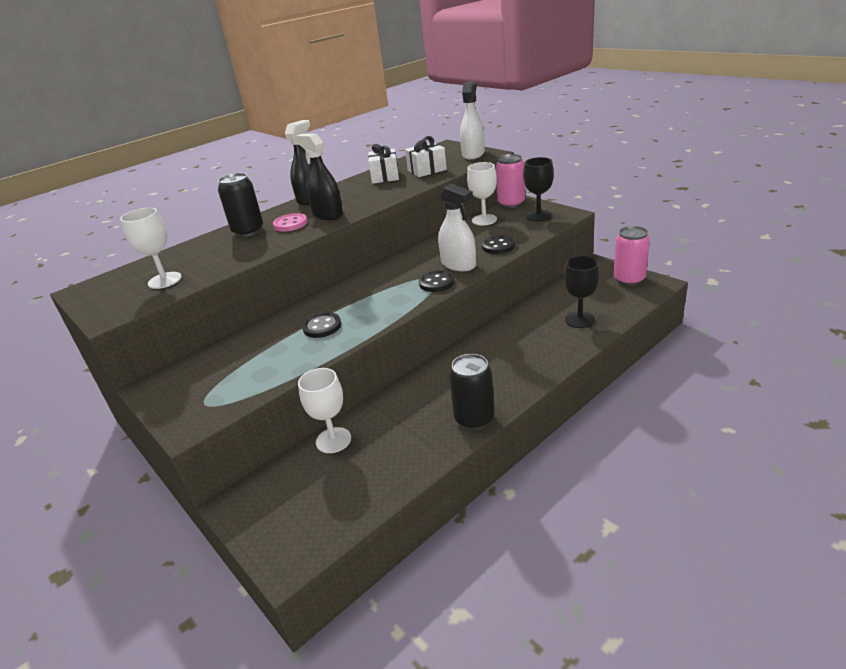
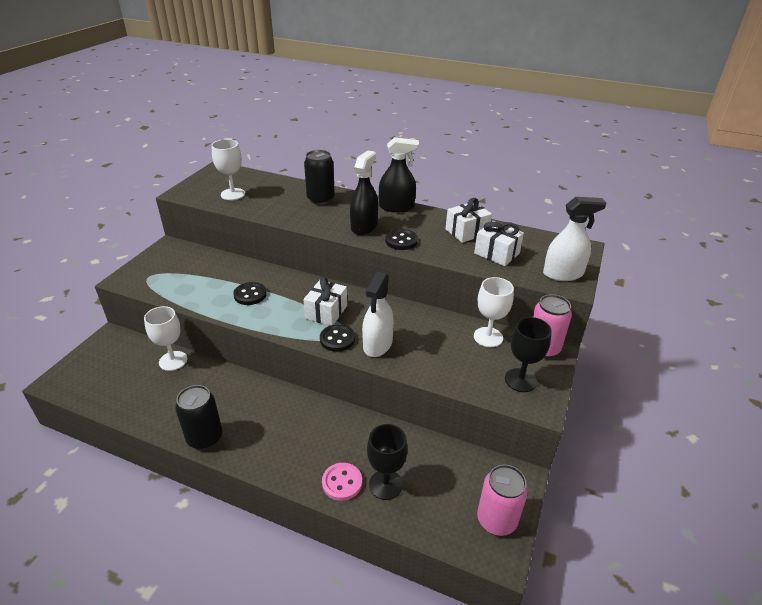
camera: 60 degrees right, 5 degrees up
pink button [273,213,308,232] -> pink button moved to [322,463,362,501]
black button [482,235,515,254] -> black button moved to [385,229,418,250]
none -> white gift [303,277,347,326]

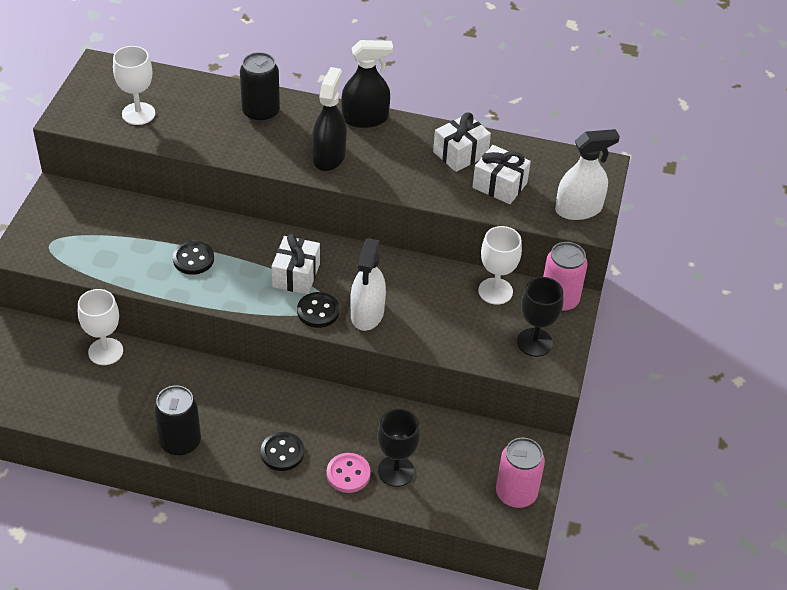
camera: 10 degrees left, 10 degrees up
black button [385,229,418,250] -> black button moved to [261,432,304,471]

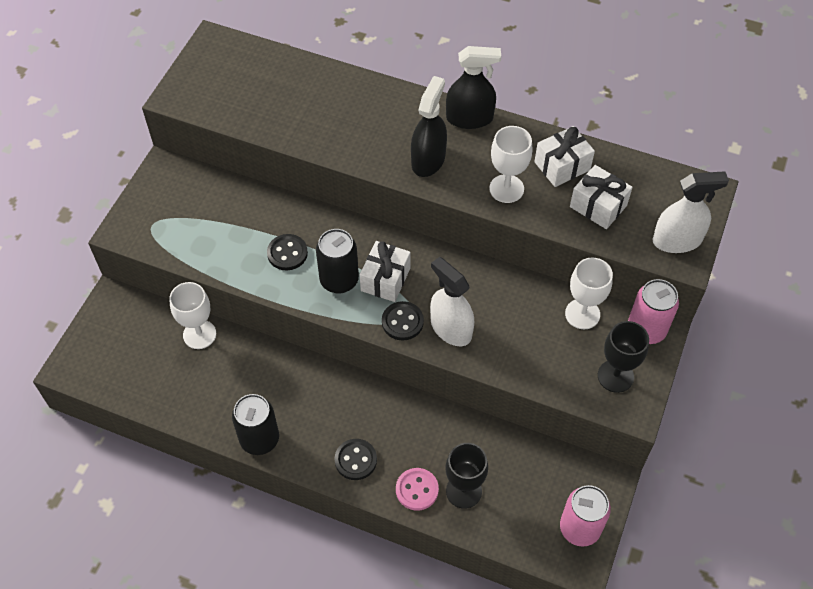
camera: 10 degrees right, 10 degrees up
white goblet [113,46,155,125] -> white goblet moved to [489,126,533,203]
black can [240,52,280,123] -> black can moved to [316,229,359,294]
white spray bottle [350,239,386,331] -> white spray bottle turned 120 degrees clockwise [430,257,474,346]

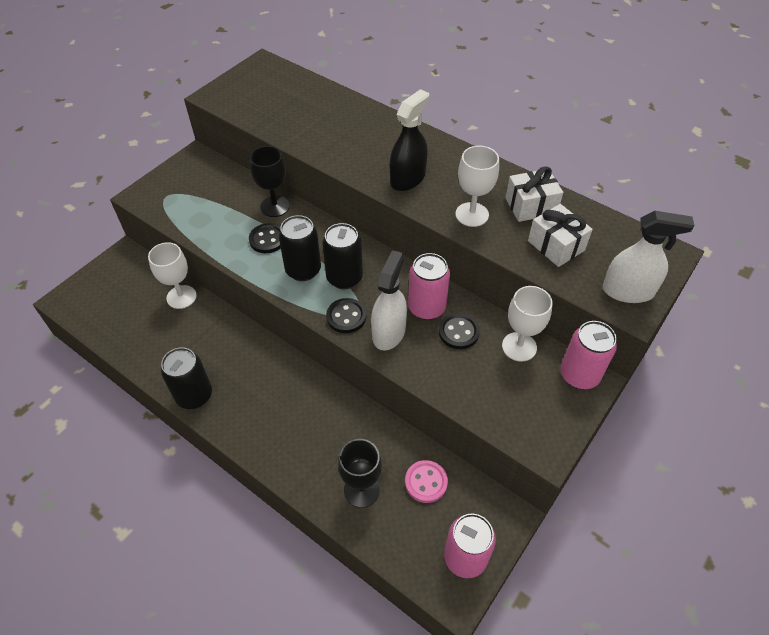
camera: 15 degrees right, 5 degrees down
black button [335,439,377,480] -> black button moved to [439,313,480,349]
white gift [360,241,410,302] -> black can [322,223,363,289]
pink button [396,468,439,511] -> pink button moved to [405,460,448,503]
white spray bottle [430,257,474,346] -> white spray bottle turned 45 degrees clockwise [371,250,407,351]
black spray bottle [446,46,501,129] -> none
black goblet [598,321,649,393] -> black goblet moved to [250,146,290,217]
none -> pink can [408,253,450,320]

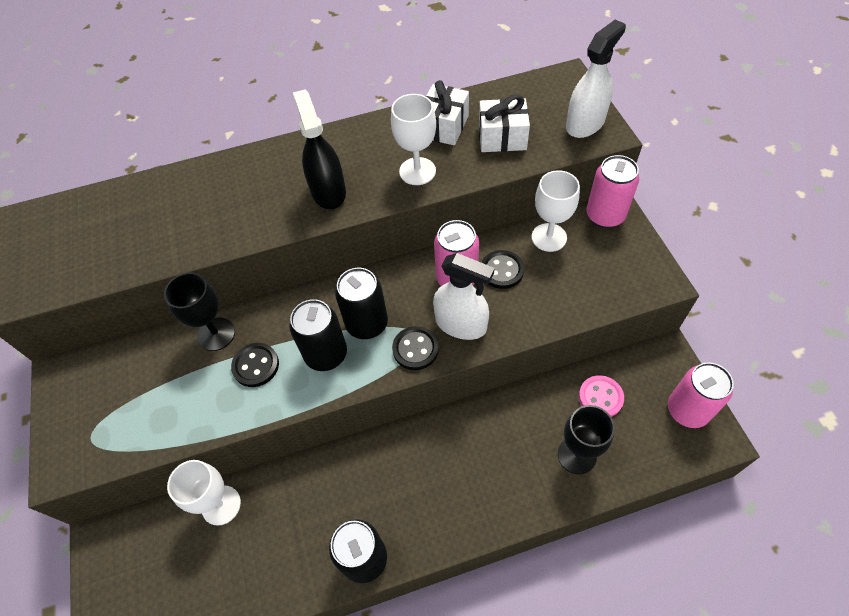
camera: 50 degrees left, 5 degrees up
white spray bottle [371,250,407,351] -> white spray bottle turned 150 degrees clockwise [433,253,495,340]

